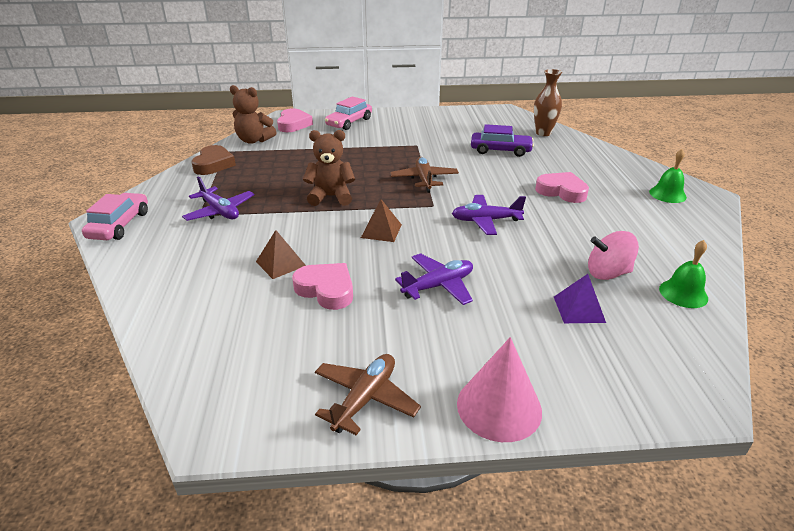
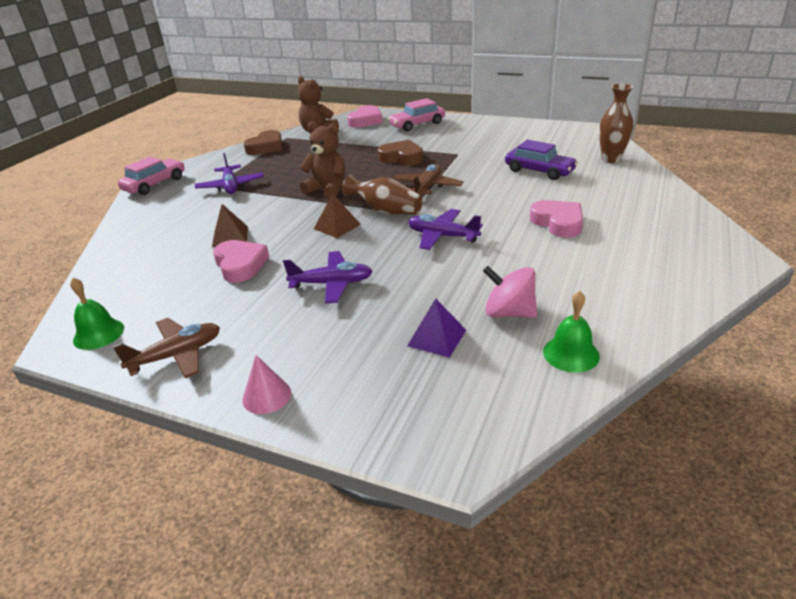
camera: 30 degrees right, 0 degrees up
pink cone [457,337,542,442] -> pink cone [242,355,291,414], size x0.59
green bell [649,149,687,203] -> green bell moved to [70,278,124,350]
none -> brown vase [342,174,423,215]
none -> brown heart [378,140,423,165]

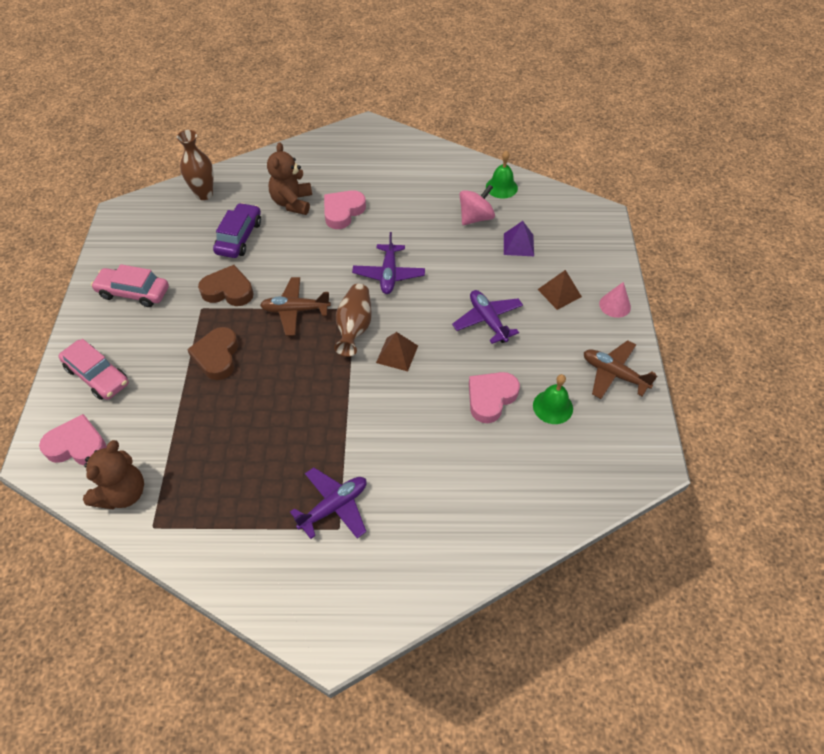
camera: 115 degrees left, 20 degrees up
green bell [70,278,124,350] -> green bell moved to [533,374,573,424]
pink car [118,157,185,195] -> pink car moved to [91,264,169,307]
brown pyramid [212,204,248,247] -> brown pyramid moved to [537,270,582,310]
brown heart [243,130,282,155] -> brown heart moved to [198,265,254,306]
brown teddy bear [300,121,345,199] -> brown teddy bear moved to [267,142,312,215]
pink spinning top [483,266,537,318] -> pink spinning top turned 135 degrees counterclockwise [459,184,495,225]

